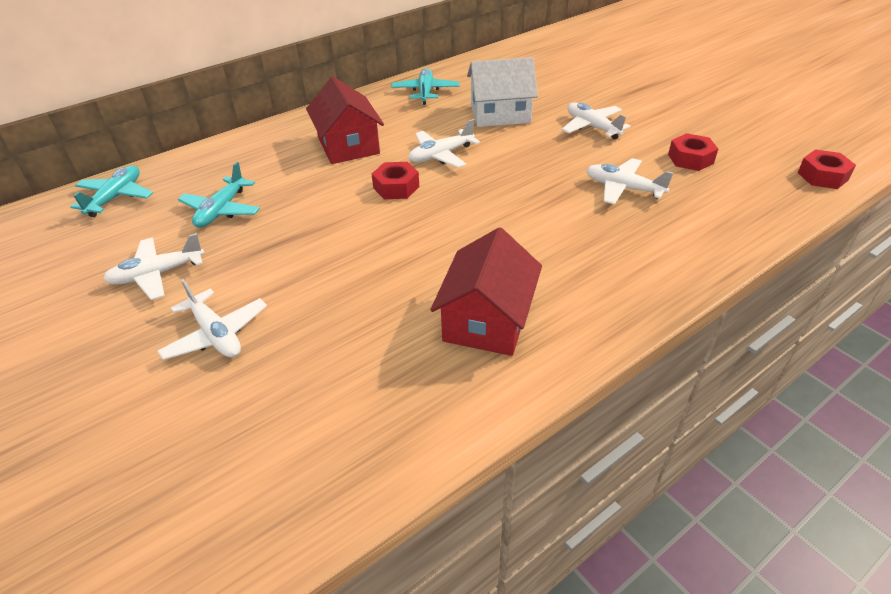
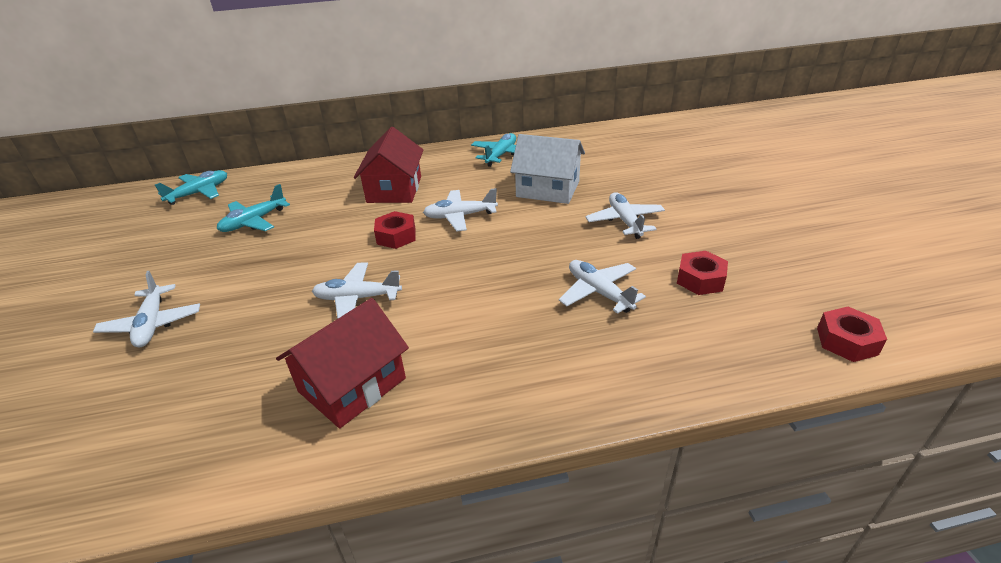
camera: 25 degrees right, 5 degrees down
white plane [103,233,205,300] -> white plane moved to [312,262,402,319]

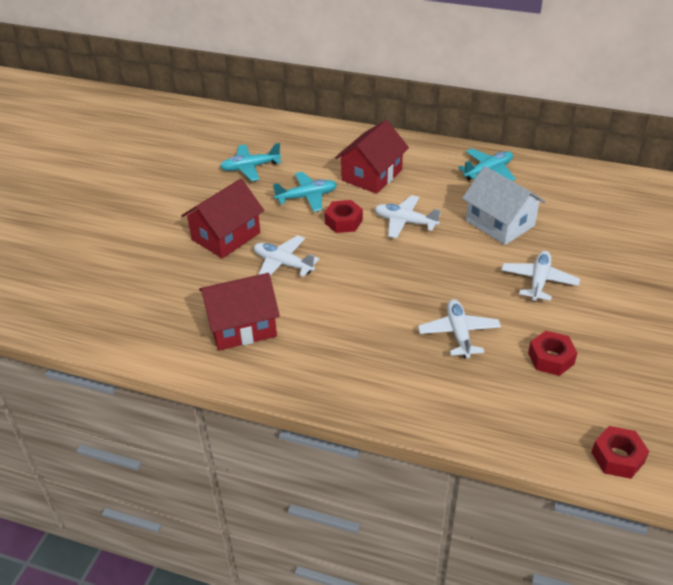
camera: 30 degrees right, 5 degrees up
white plane [93,271,200,347] -> none
turquoise plane [155,170,227,205] -> turquoise plane moved to [273,172,337,212]
none -> red house [181,179,264,259]

